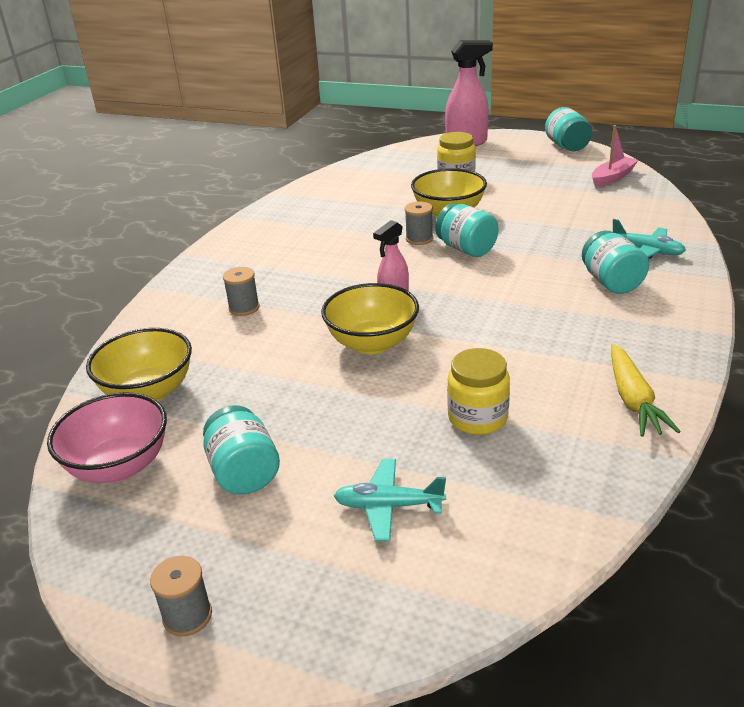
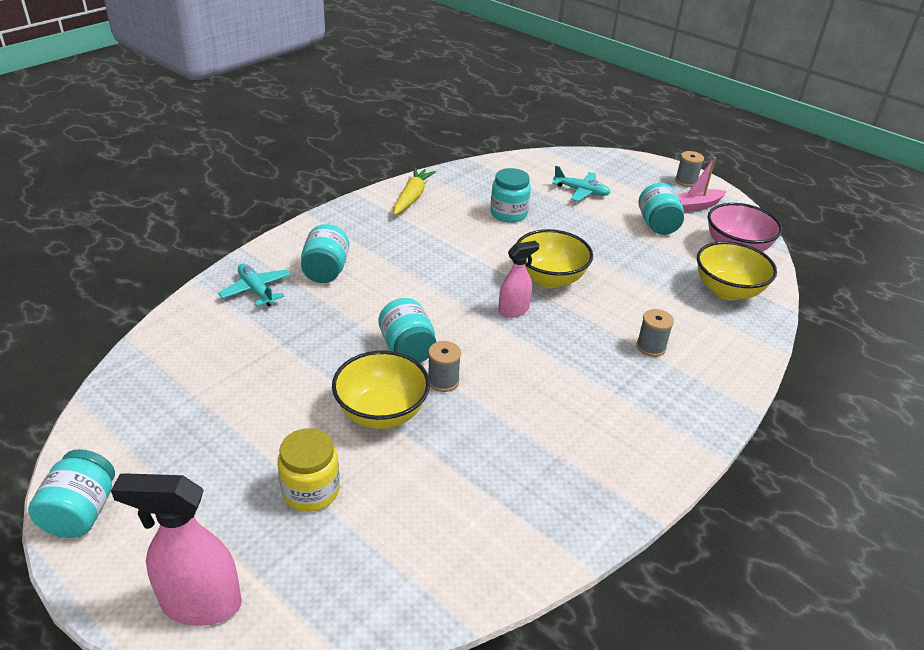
camera: 165 degrees left, 5 degrees up
yellow jar [447,348,510,435] -> turquoise jar [490,168,531,223]
pink boat [592,125,638,187] -> pink boat moved to [678,157,727,212]

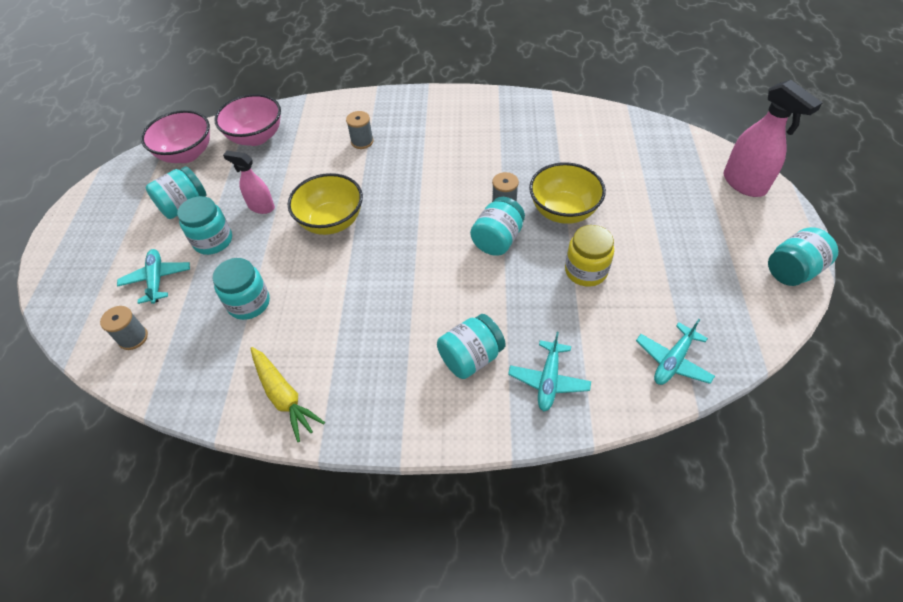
camera: 125 degrees left, 15 degrees up
yellow jar [277,428,340,512] -> yellow jar moved to [565,225,614,287]
yellow carrot [393,167,436,215] -> yellow carrot turned 105 degrees counterclockwise [250,347,325,442]
pink spray bottle [498,241,539,318] -> pink spray bottle moved to [223,150,275,214]
grey spool [675,151,704,187] -> grey spool moved to [100,306,148,350]
pink boat [678,157,727,212] -> none
yellow bowl [697,241,777,300] -> pink bowl [214,94,281,146]
none -> turquoise jar [177,196,232,255]
none -> turquoise plane [636,319,715,385]

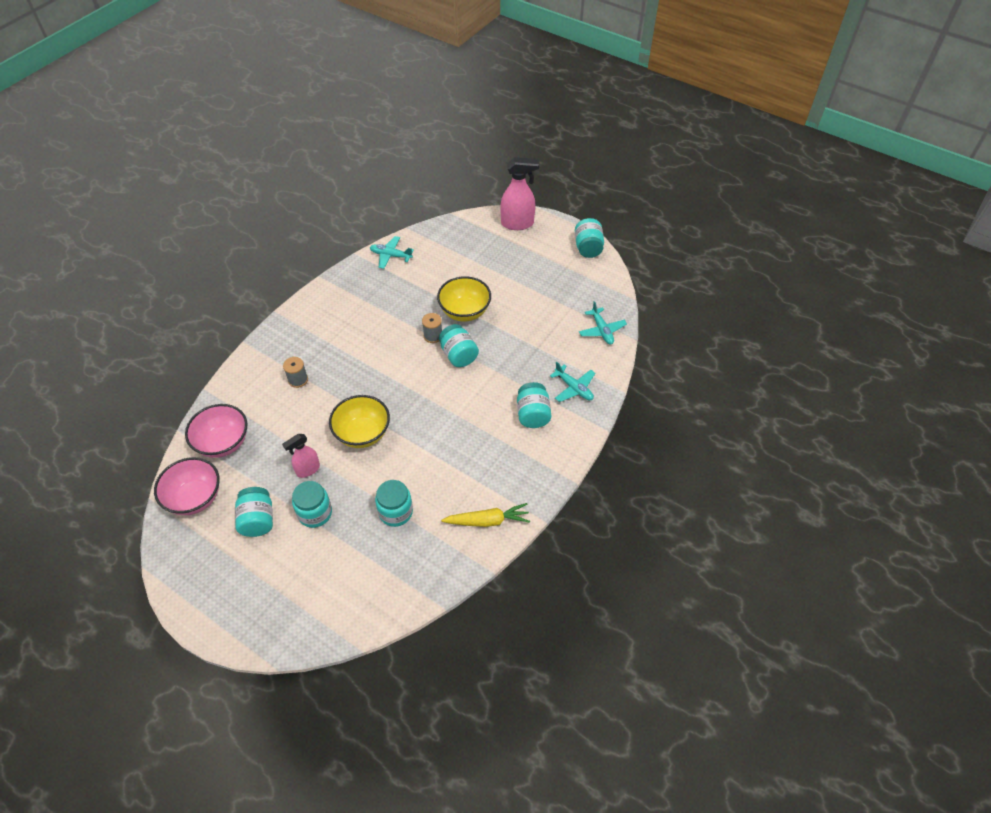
camera: 60 degrees left, 0 degrees up
grey spool [100,306,148,350] -> none
turquoise plane [117,249,190,304] -> turquoise plane moved to [370,236,414,269]
yellow jar [565,225,614,287] -> none

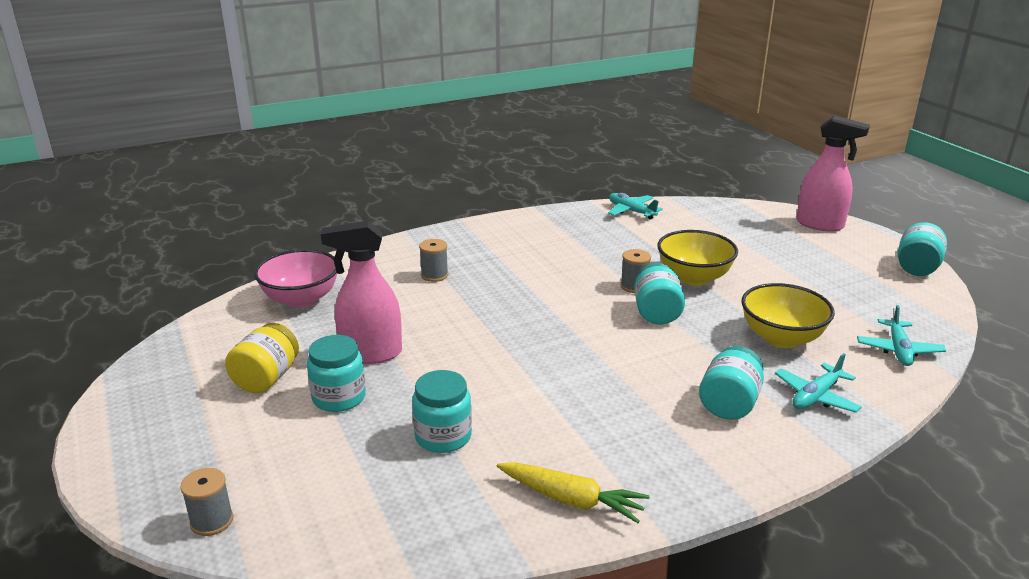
camera: 30 degrees right, 25 degrees down
pink bowl [154,457,220,515] -> none
turquoise jar [235,487,273,537] -> yellow jar [225,323,299,393]
pink spray bottle [282,434,320,478] -> pink spray bottle [321,221,402,364], size x1.63
yellow bowl [329,395,390,448] -> yellow bowl moved to [741,283,835,348]
turquoise plane [550,362,595,402] -> turquoise plane turned 60 degrees clockwise [775,353,862,413]
none -> grey spool [180,468,233,536]

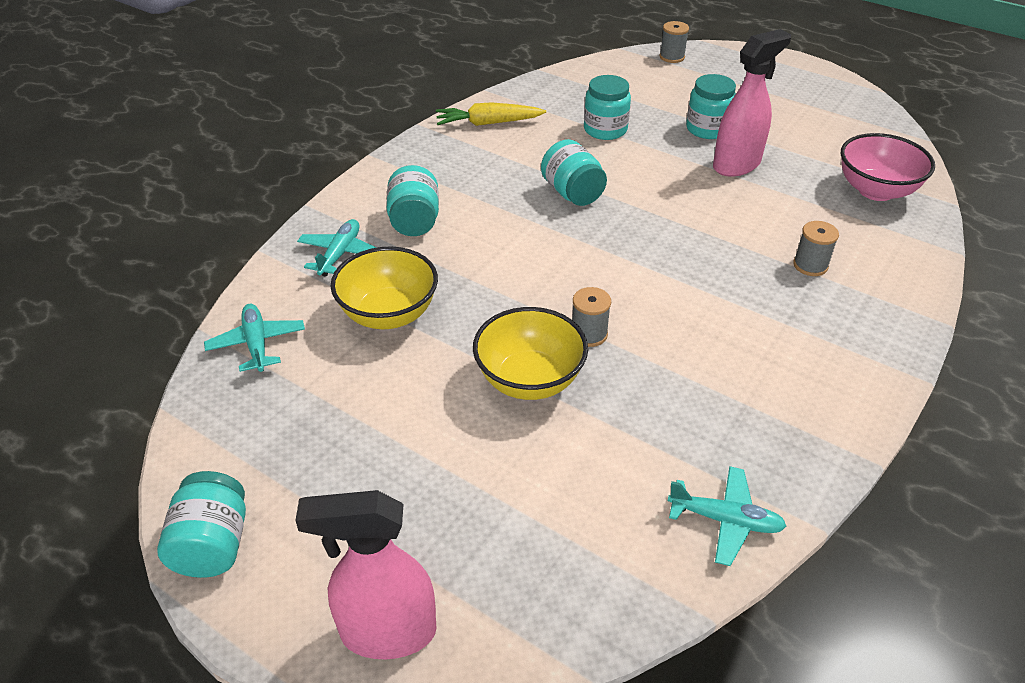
camera: 150 degrees right, 15 degrees up
yellow jar [225,323,299,393] -> none
turquoise jar [634,263,685,324] -> turquoise jar moved to [541,139,607,206]

